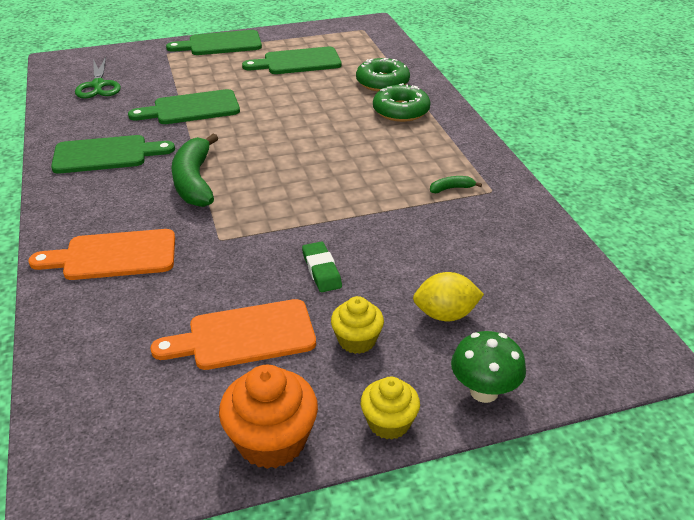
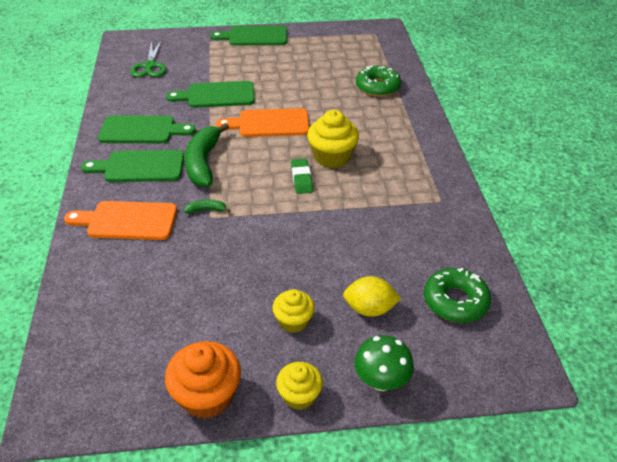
camera: 10 degrees right, 5 degrees up
orange cutting board [150,299,316,370] -> orange cutting board moved to [216,108,309,137]
green cutting board [242,47,342,74] -> green cutting board moved to [81,150,184,182]
green eraser [302,242,342,292] -> green eraser moved to [291,159,313,194]
green donut [373,83,431,122] -> green donut moved to [424,268,491,323]
green banana [430,176,482,193] -> green banana moved to [184,200,230,213]
none -> yellow cupcake [307,110,359,168]

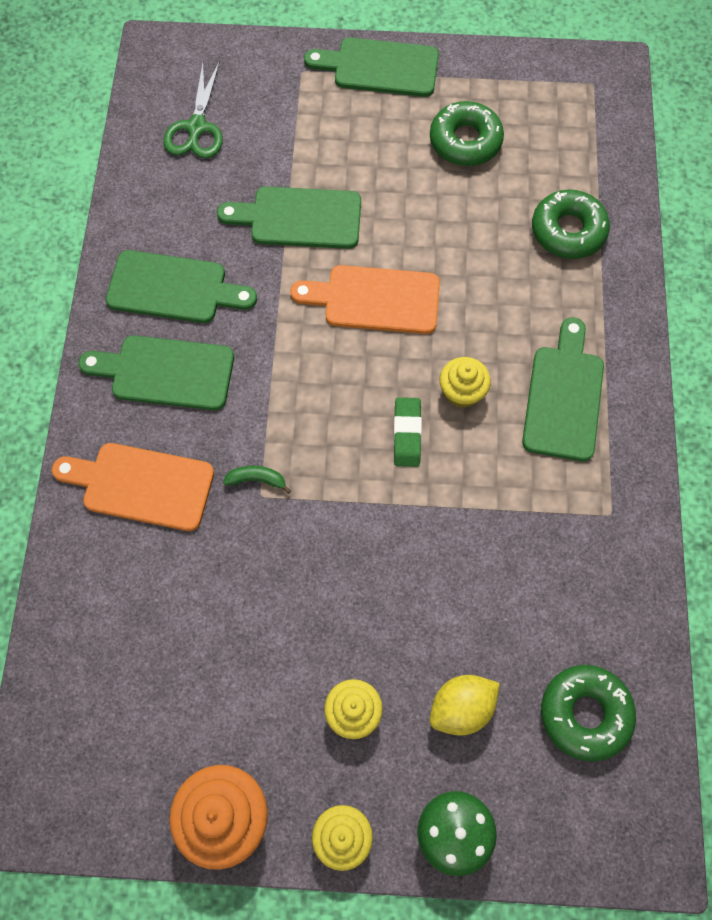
camera: 10 degrees right, 25 degrees up
green banana [185,123,229,187] -> none
yellow cupcake [307,110,359,168] -> yellow cupcake [440,357,491,408], size x0.63
yellow lemon [343,276,401,317] -> yellow lemon turned 45 degrees counterclockwise [430,675,500,736]
none -> green donut [430,101,504,166]
none -> green cutting board [522,317,604,461]

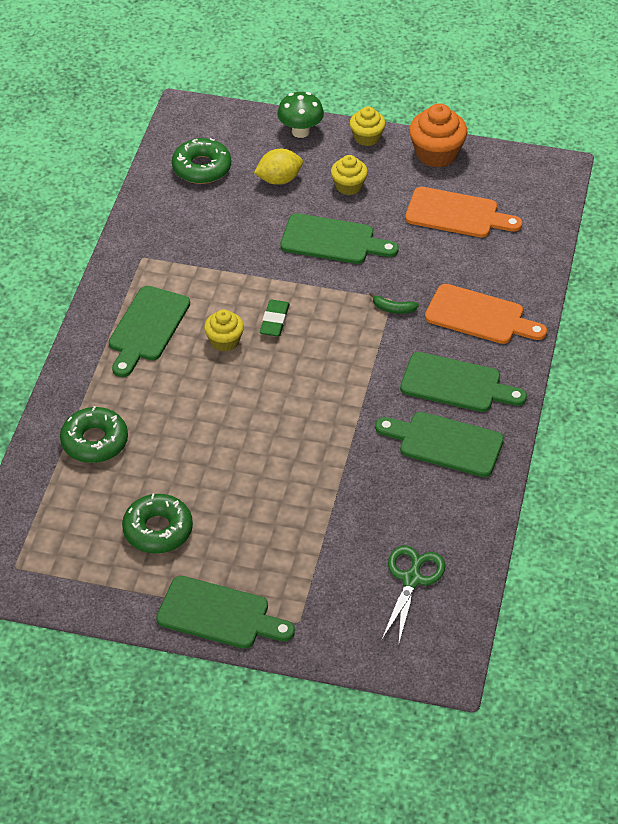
camera: 170 degrees left, 20 degrees down
green cutting board [217,186,361,249] -> green cutting board moved to [280,213,399,264]
orange cutting board [290,265,440,334] -> orange cutting board moved to [405,187,522,238]

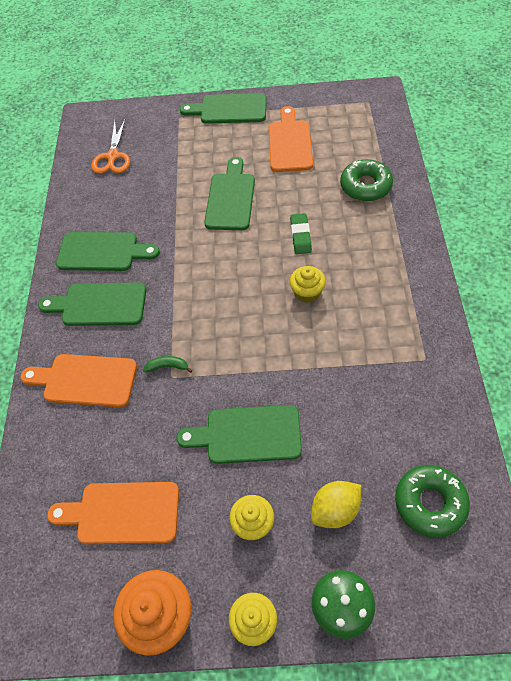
camera: 170 degrees right, 10 degrees up
green cutting board [109,286,190,377] -> green cutting board moved to [204,157,255,230]
green donut [122,494,193,554] -> orange cutting board [268,106,313,172]
green eraser [260,300,290,337] -> green eraser moved to [290,213,312,254]
green scissors [381,546,445,643] -> orange scissors [91,118,130,174]

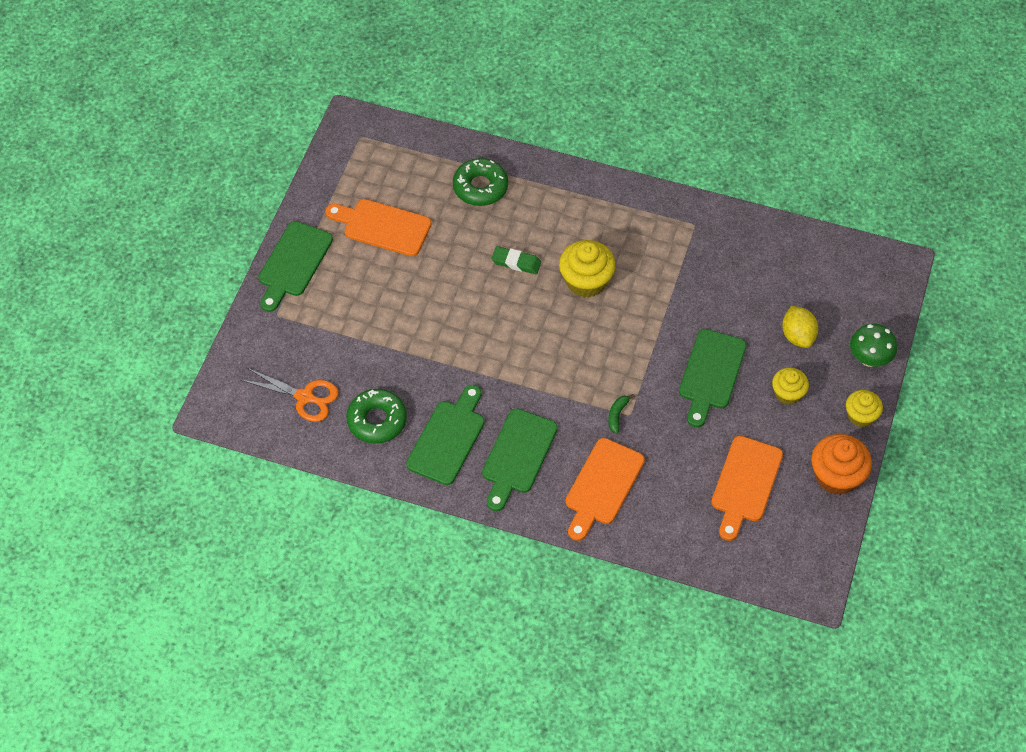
camera: 75 degrees left, 0 degrees up
green cutting board [204,157,255,230] -> none
yellow cupcake [290,266,326,303] -> yellow cupcake [559,240,616,298], size x1.59
green donut [395,465,470,538] -> green donut moved to [346,389,407,444]

